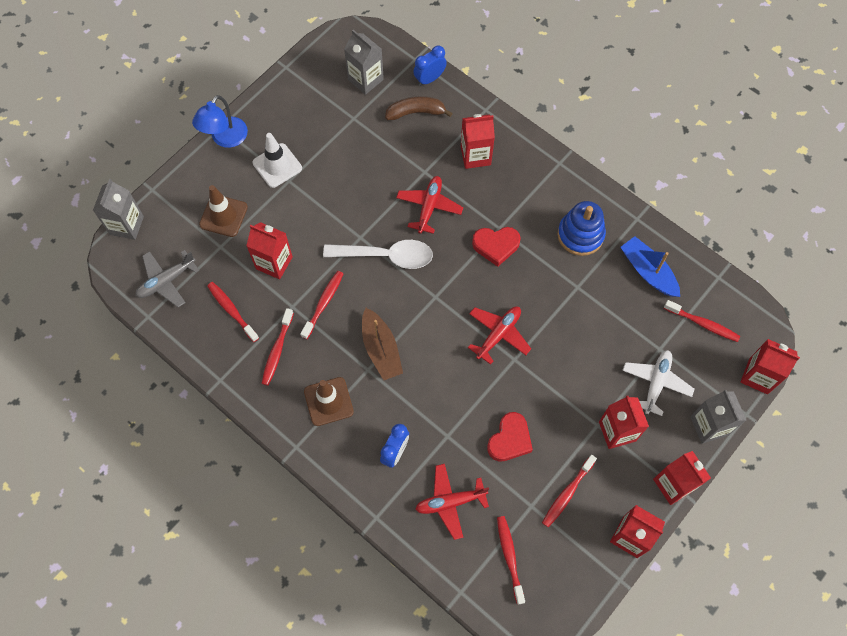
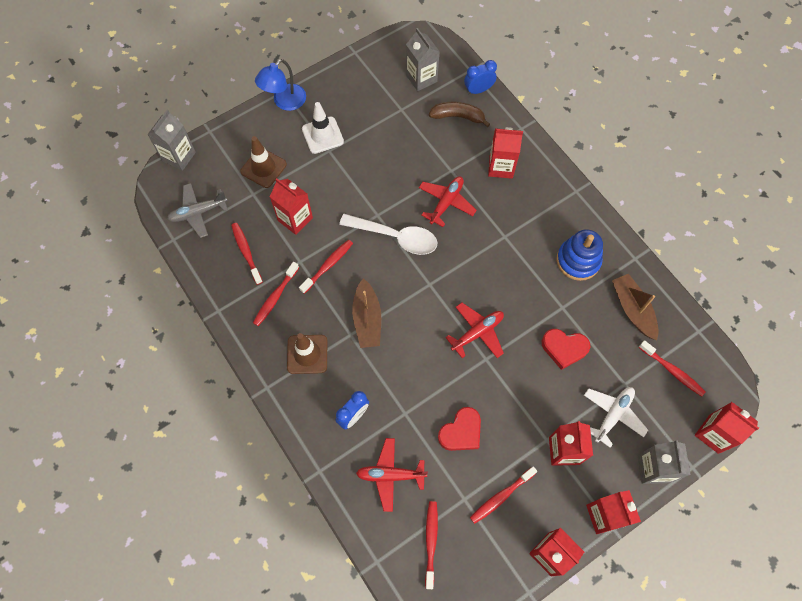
camera: 15 degrees right, 0 degrees up
red heart [472,227,521,267] -> red heart moved to [542,329,590,370]
blue boat [621,236,680,297] -> brown boat [612,274,659,340]

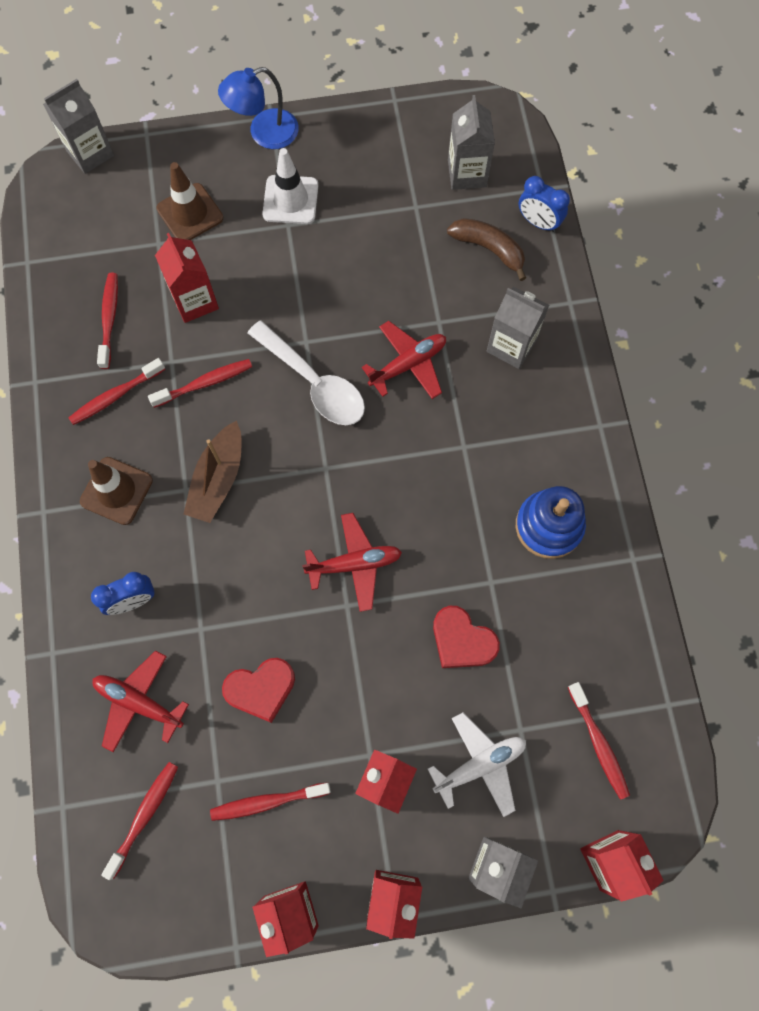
camera: 25 degrees right, 5 degrees up
grey plane [167,183,228,238] -> none
blue clock [464,60,497,95] -> blue clock turned 150 degrees counterclockwise [518,176,570,232]
red carton [488,127,523,179] -> grey carton [487,287,549,369]
brown boat [612,274,659,340] -> none

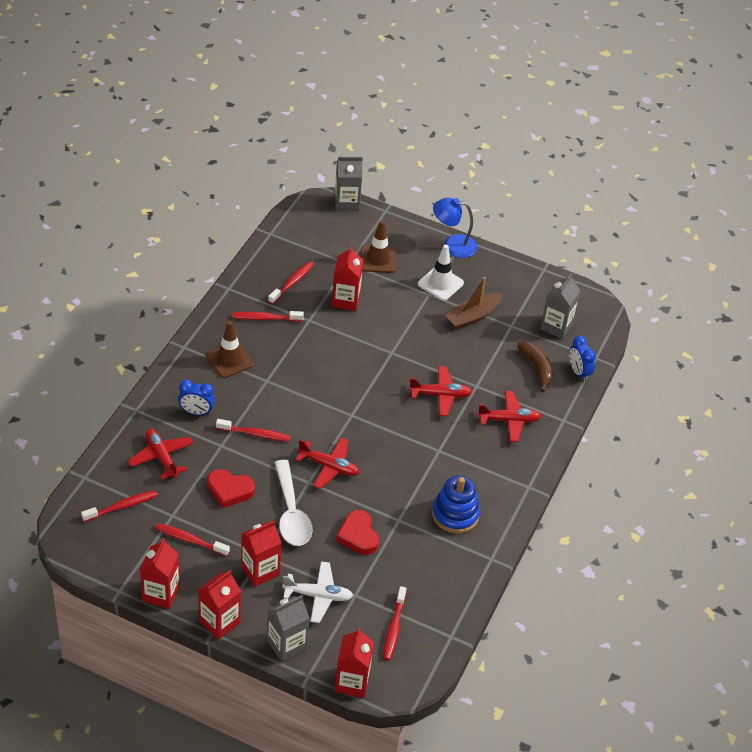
camera: 30 degrees right, 25 degrees down
red toothbrush [148,359,252,408] -> red toothbrush moved to [216,419,291,442]
brown boat [184,421,241,523] -> brown boat moved to [445,277,503,329]
white spoon [248,320,365,425] -> white spoon moved to [274,460,313,546]
grey carton [487,287,549,369] -> red plane [477,391,541,442]

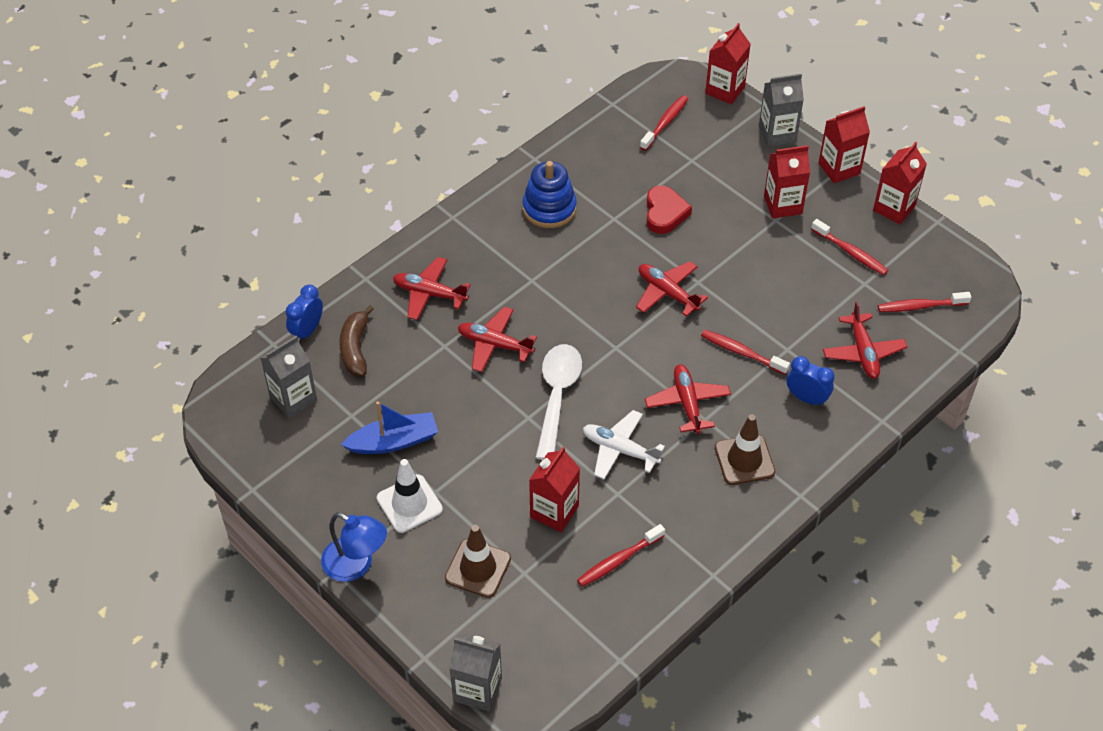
camera: 155 degrees left, 5 degrees up
red heart [208,469,255,508] -> none
red toothbrush [232,311,304,322] -> none
white spoon [274,460,313,546] -> white spoon moved to [536,344,582,460]
white plane [282,561,353,623] -> white plane moved to [583,410,665,479]
brown boat [445,277,503,329] -> blue boat [341,401,438,454]
blue clock [569,335,596,382] -> blue clock turned 150 degrees counterclockwise [285,285,323,343]
none -> red plane [645,364,731,434]

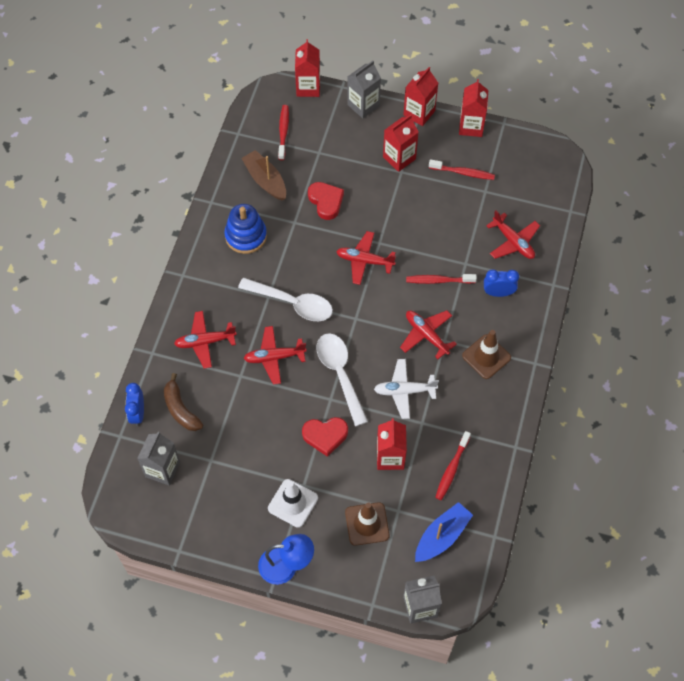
camera: 30 degrees left, 10 degrees up
blue boat [341,401,438,454] -> blue boat moved to [415,502,473,562]
red toothbrush [878,292,971,312] -> none
none -> white spoon [238,278,333,321]
none -> brown boat [241,150,286,201]
none -> red heart [302,417,348,457]

